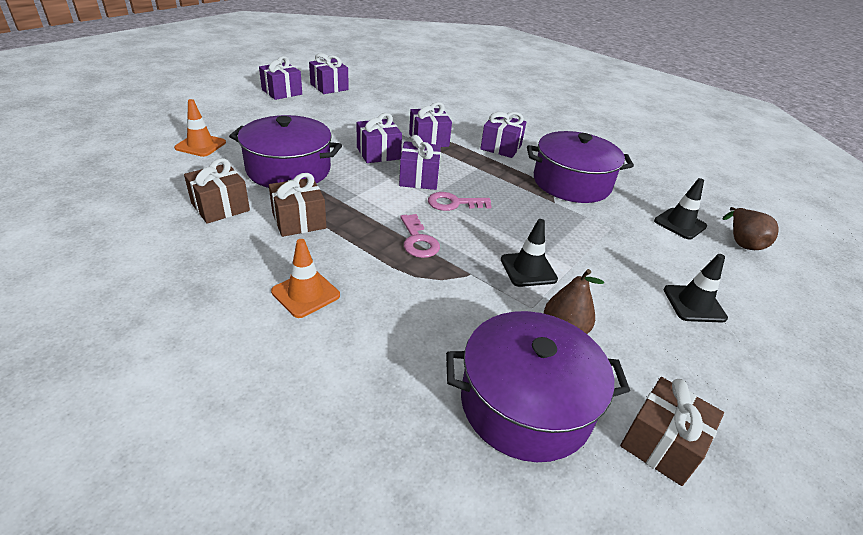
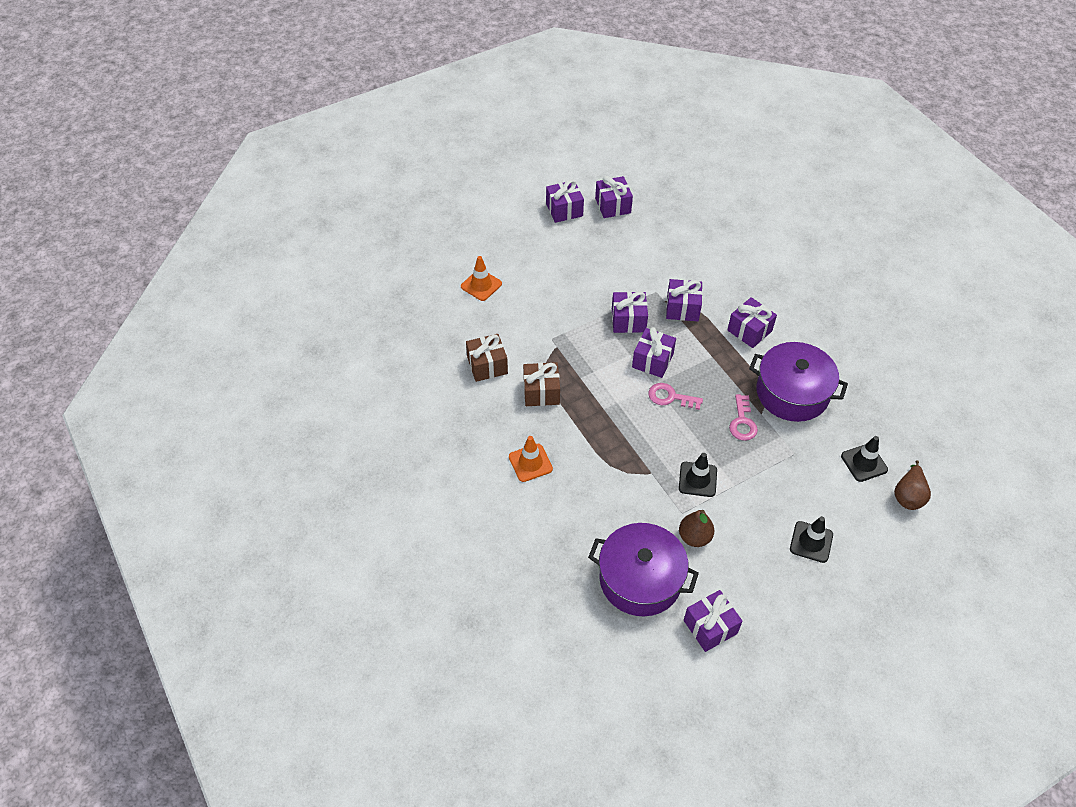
camera: 25 degrees right, 15 degrees up
purple pot [229,115,342,188] -> none
pink key [400,214,440,258] -> pink key moved to [729,394,758,441]
brown gift [620,377,724,486] -> purple gift [684,590,743,652]

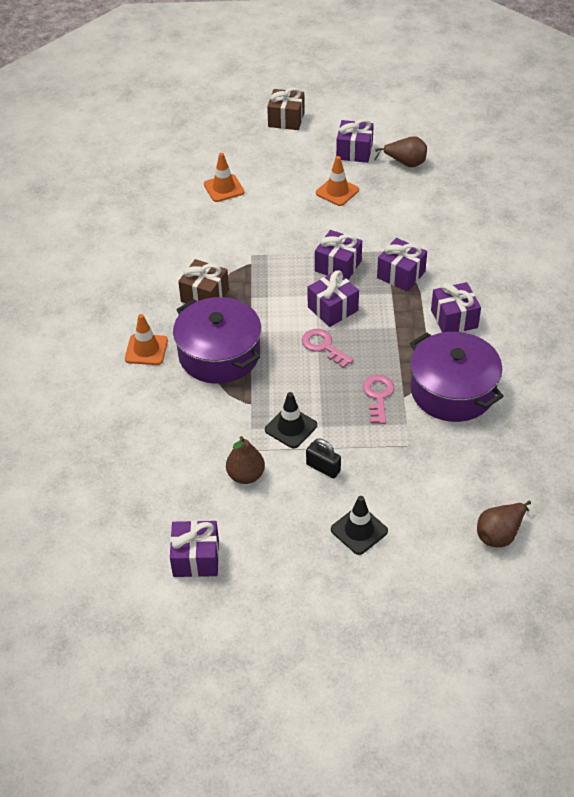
camera: 30 degrees right, 5 degrees down
brown gift [466,334,508,382] -> brown gift moved to [267,88,305,130]
purple pot [588,523,699,616] -> purple pot moved to [173,297,261,384]
purple gift [595,176,633,218] -> brown pear [374,136,427,167]
pink key [729,394,758,441] -> pink key turned 150 degrees clockwise [363,375,394,424]
black traffic cone [841,436,888,482] -> none
none -> black padlock [306,439,341,478]
none -> orange traffic cone [316,156,359,206]

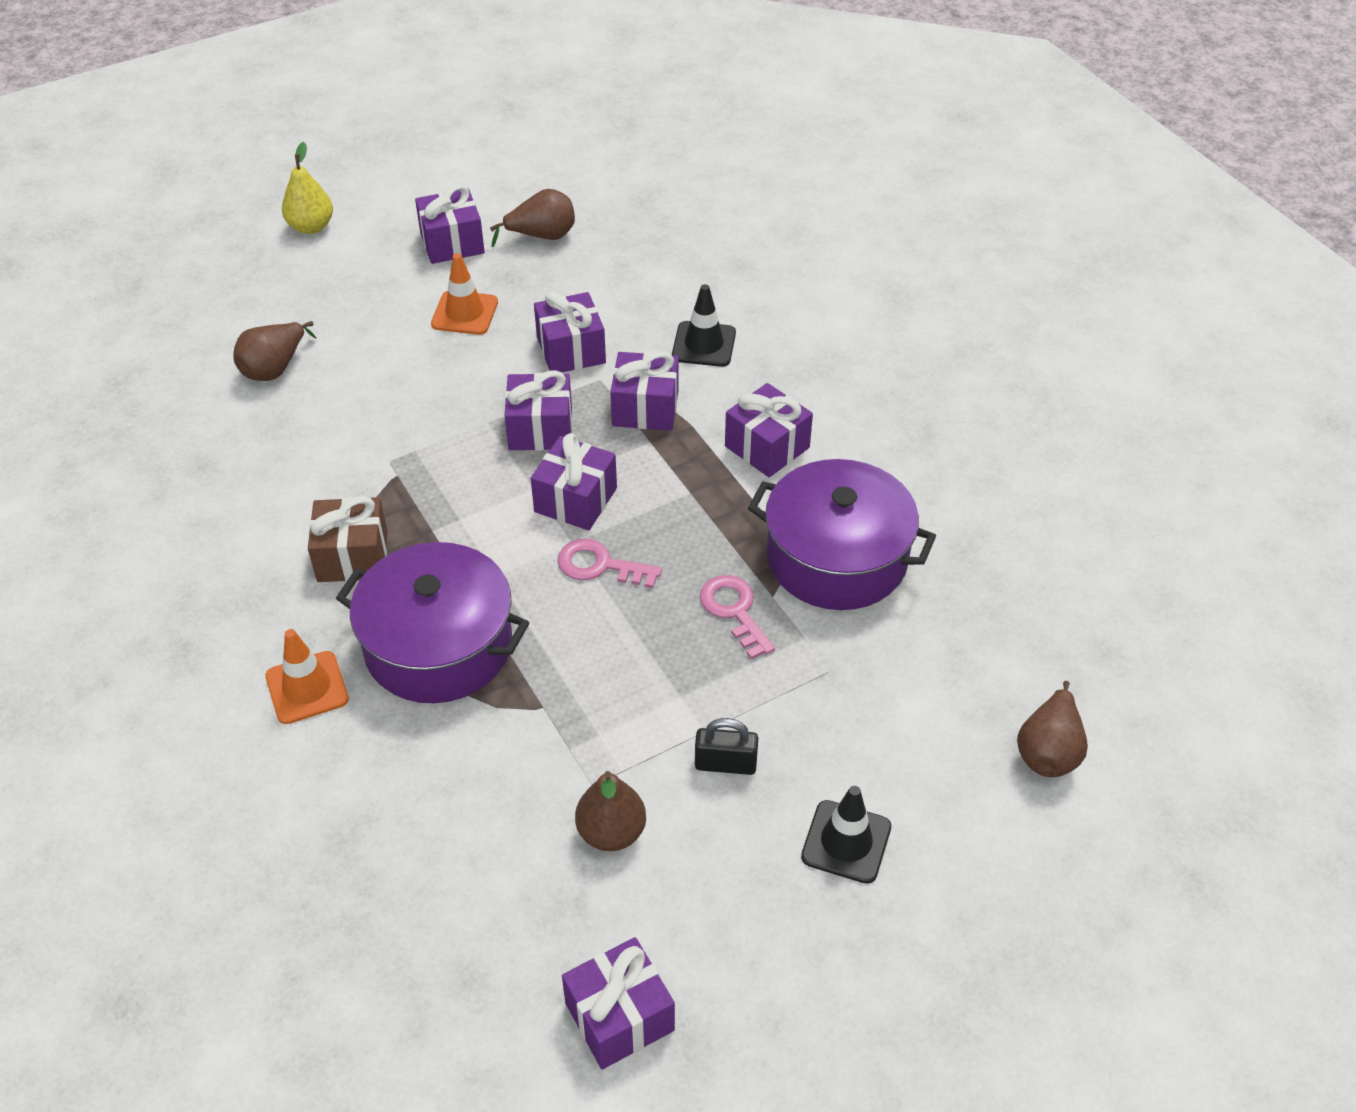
camera: 30 degrees left, 0 degrees up
orange traffic cone [204,153,244,202] -> brown pear [233,321,316,381]
black traffic cone [265,392,317,449] -> black traffic cone moved to [672,284,736,367]
brown gift [267,88,305,130] -> yellow pear [282,142,333,234]
none -> purple gift [534,292,606,372]

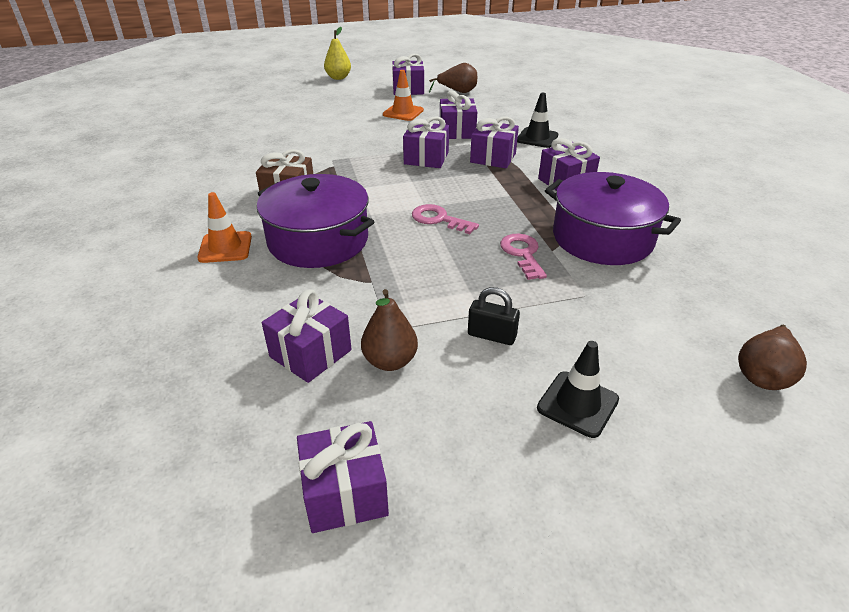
camera: 15 degrees right, 10 degrees down
brown pear [233,321,316,381] -> none
purple gift [531,433,617,530] -> purple gift moved to [262,289,352,383]

